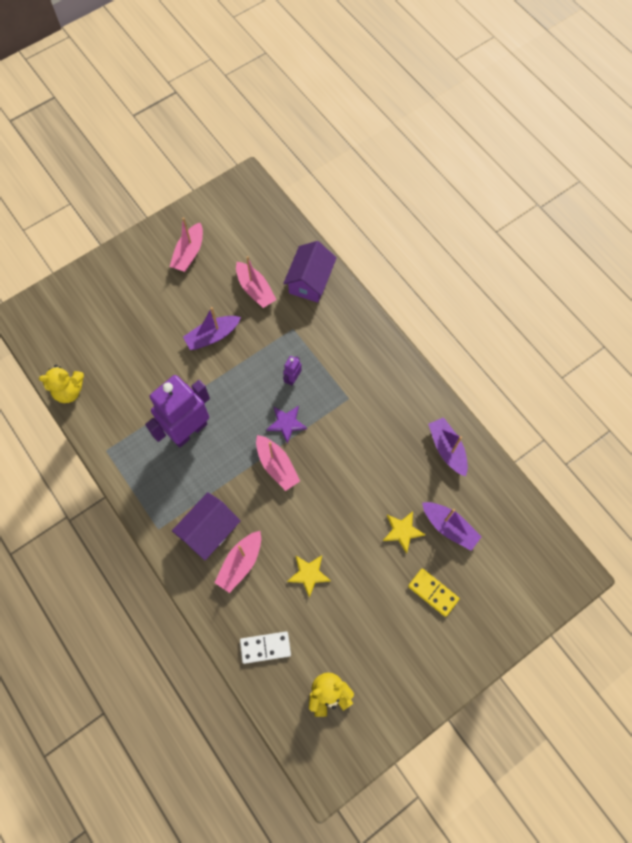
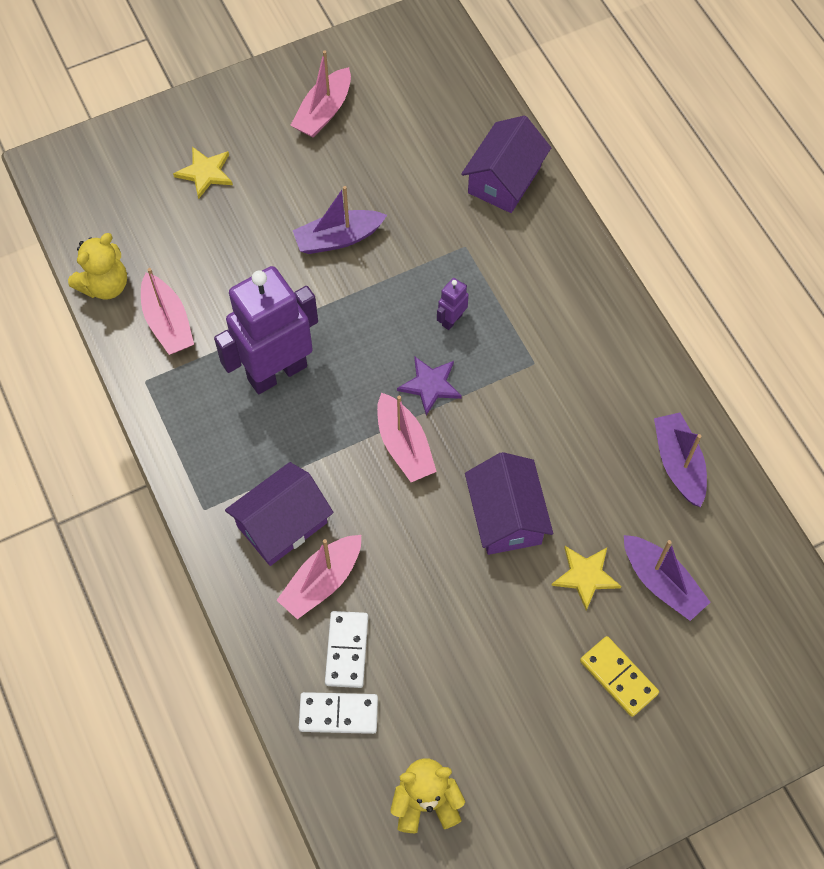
camera: 10 degrees right, 5 degrees down
yellow teddy bear [39,365,84,403] -> yellow teddy bear turned 45 degrees counterclockwise [68,233,127,300]
pink boat [236,256,277,308] -> pink boat moved to [141,268,194,355]
yellow star [287,555,331,598] -> yellow star moved to [173,146,233,199]
none -> white domino [325,611,368,688]
none -> purple house [465,452,553,555]

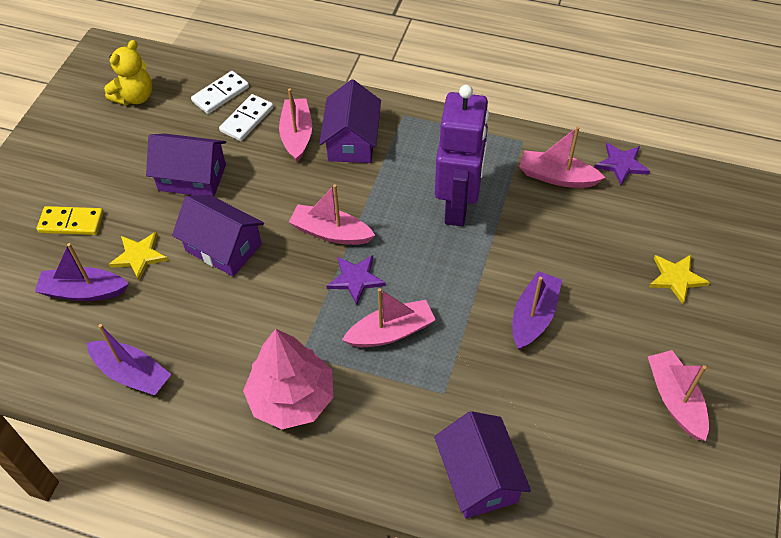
camera: 135 degrees right, 10 degrees down
yellow teddy bear [68,233,127,300] -> purple star [594,143,650,185]
white domino [325,611,368,688] -> white domino turned 75 degrees clockwise [219,94,274,141]
purple robot [437,278,469,330] -> pink boat [342,288,436,347]
none -> purple house [146,134,226,197]
none -> pink tree [243,329,333,429]

